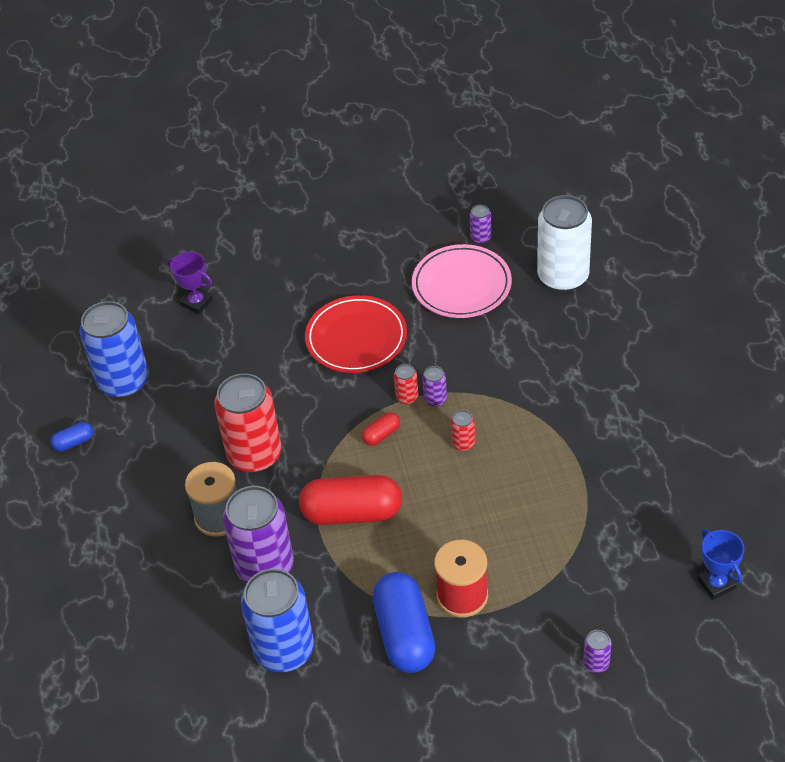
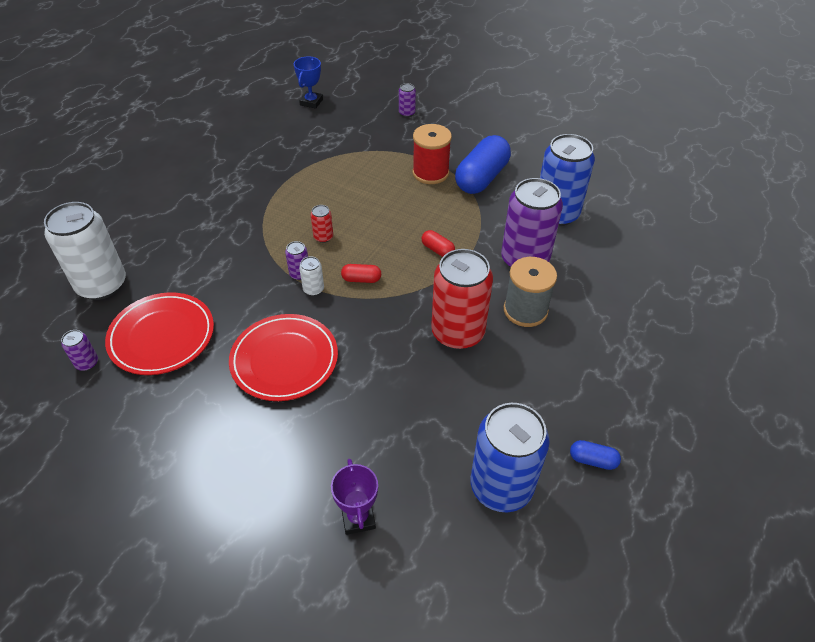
camera: 140 degrees left, 0 degrees up
red capsule [299,475,402,525] -> red capsule [422,230,455,257], size x0.45
red can [394,364,419,404] -> white can [299,256,324,296]
pink plate [412,244,512,318] -> red plate [105,292,214,375]

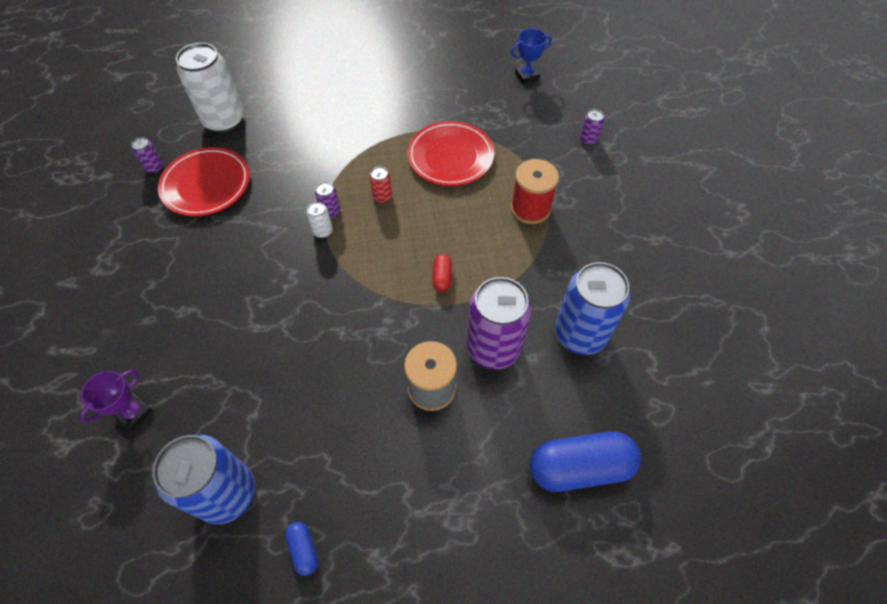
camera: 50 degrees right, 10 degrees up
red plate [229,314,338,401] -> red plate moved to [407,121,494,186]
red capsule [341,264,381,283] -> none
red can [431,249,493,350] -> none
blue capsule [455,135,511,194] -> blue capsule moved to [530,431,641,492]

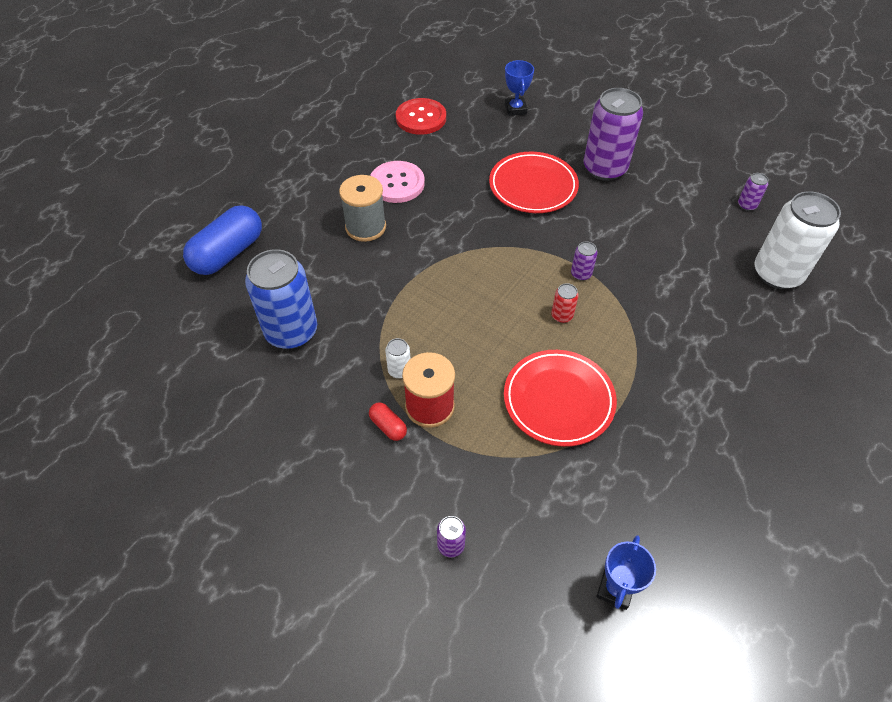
camera: 135 degrees right, 5 degrees down
purple trophy [80,370,153,431] -> blue trophy [505,60,534,116]
blue can [152,435,255,524] -> red button [396,98,446,135]
red plate [158,147,250,216] -> red plate moved to [489,152,579,213]
blue capsule [285,522,318,576] -> none
white can [307,202,333,238] -> white can moved to [385,338,411,378]
red capsule [433,254,452,292] -> red capsule moved to [369,402,407,441]
purple can [467,277,532,369] -> purple can moved to [583,88,643,181]
none -> pink button [370,161,425,203]

